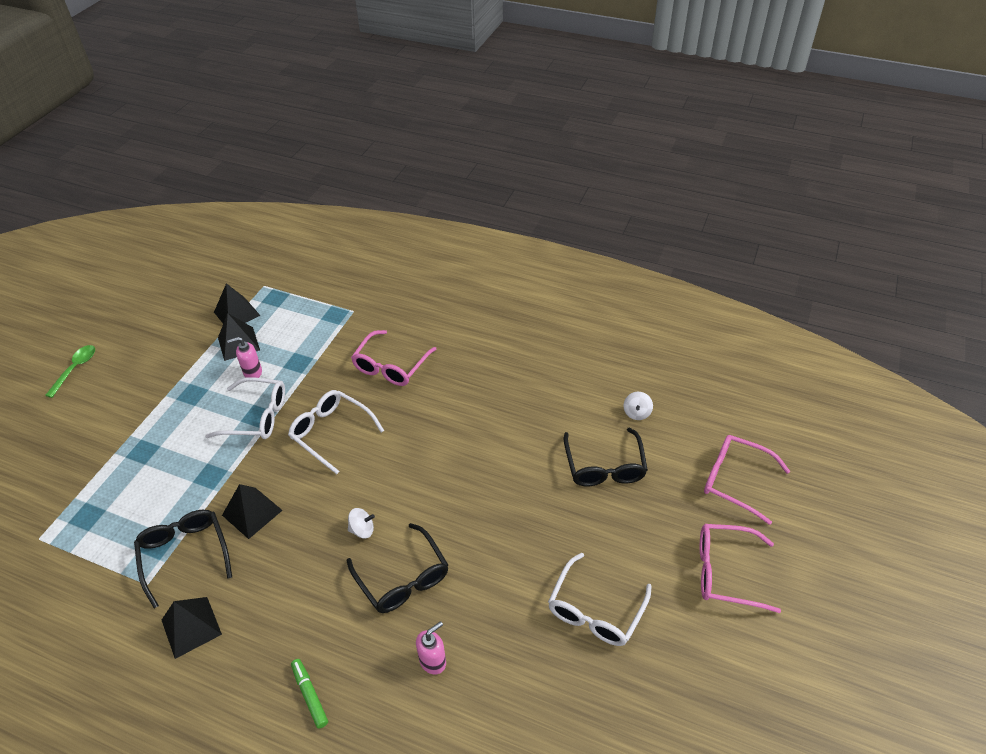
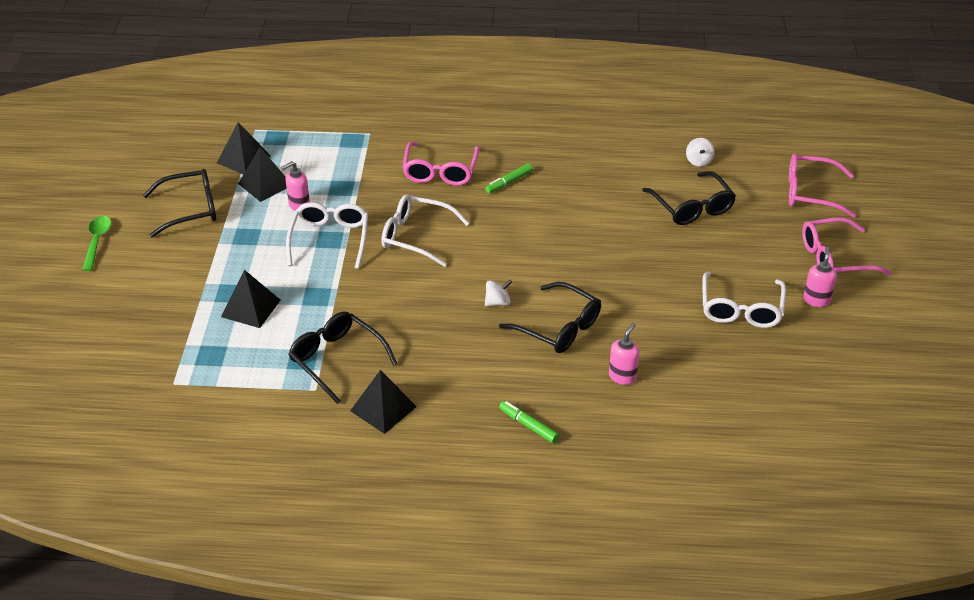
camera: 20 degrees left, 5 degrees down
white glasses [205,377,285,439] -> white glasses turned 75 degrees counterclockwise [286,202,368,269]
black pyramid [222,484,283,539] -> black pyramid moved to [221,270,280,328]
none -> black glasses [143,169,216,238]
none -> green marker [485,163,533,194]
none -> pink soap dispenser [803,247,837,307]

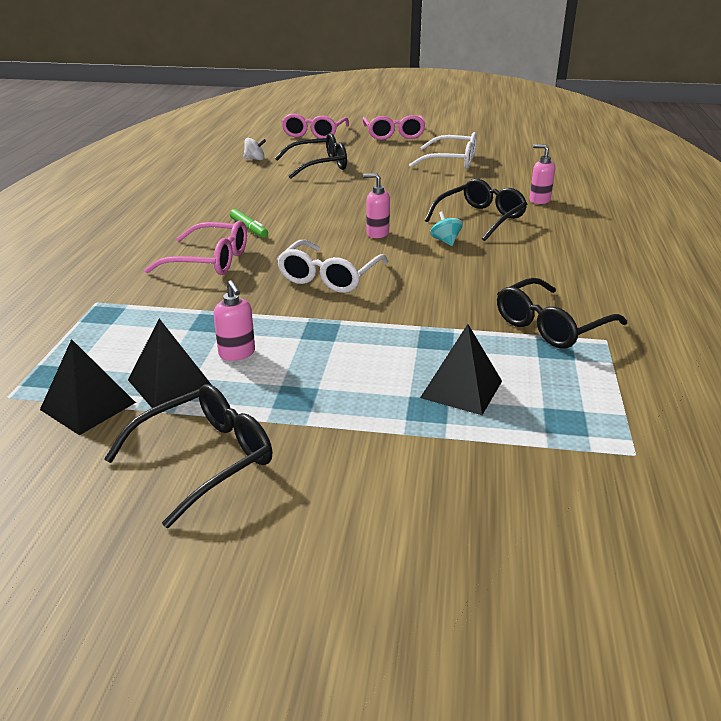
camera: 85 degrees left, 10 degrees down
green spoon [82,216,111,271] -> none
black glasses [143,169,216,238] -> black glasses turned 60 degrees clockwise [104,384,272,528]
white glasses [286,202,368,269] -> none
black pyramid [350,370,417,434] -> none
white spinning top [485,280,512,306] -> turquoise spinning top [430,211,463,246]
green marker [499,401,559,443] -> none
pink soap dispenser [803,247,837,307] -> pink soap dispenser moved to [363,173,390,238]

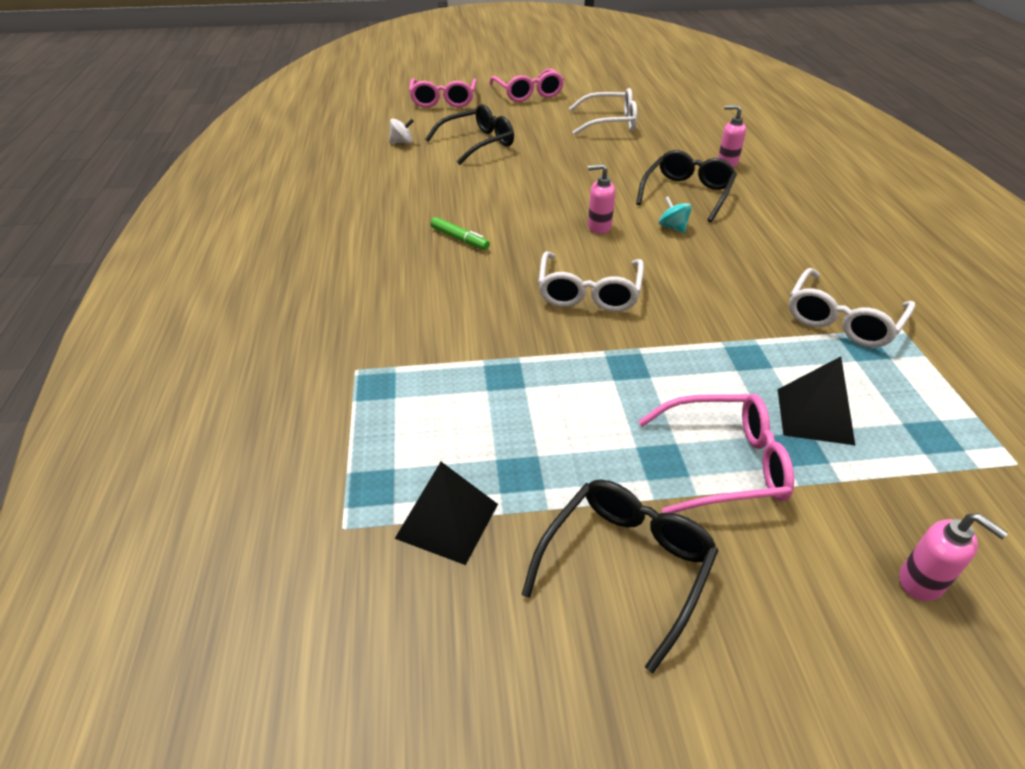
camera: 15 degrees left, 10 degrees up
black pyramid [128,319,212,408] -> none
pink glasses [144,221,247,275] -> pink glasses moved to [638,394,794,513]
pink soap dispenser [213,280,255,361] -> pink soap dispenser moved to [899,513,1008,601]
black glasses [497,278,627,349] -> white glasses [789,268,915,347]

